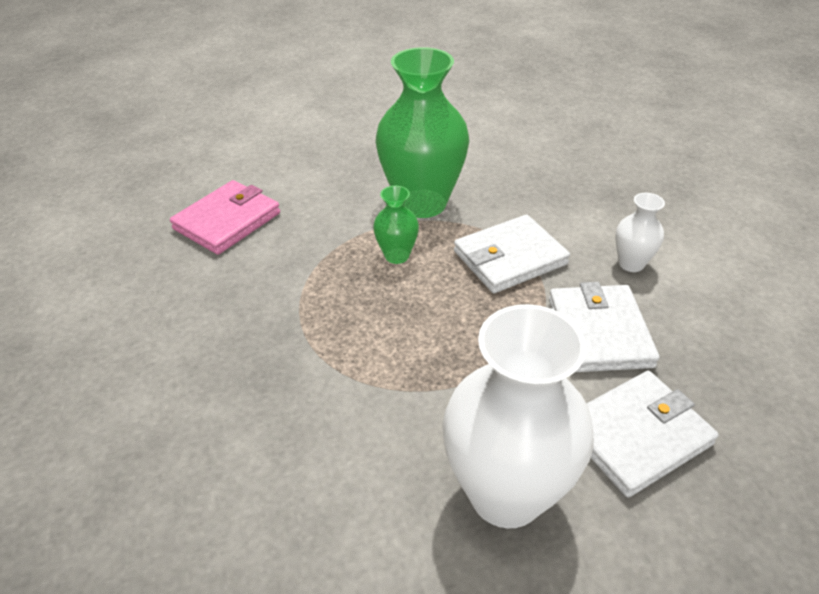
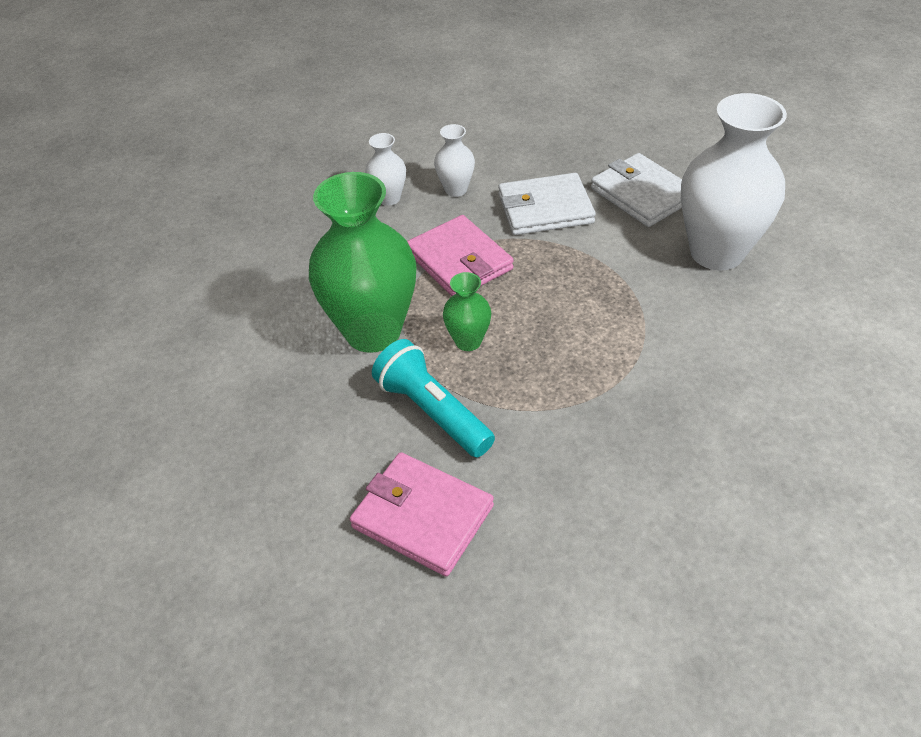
camera: 95 degrees left, 5 degrees up
white wallet [454,215,570,293] -> pink wallet [407,215,514,296]
none -> white vase [365,133,406,206]
none -> turquoise flashlight [372,339,495,457]

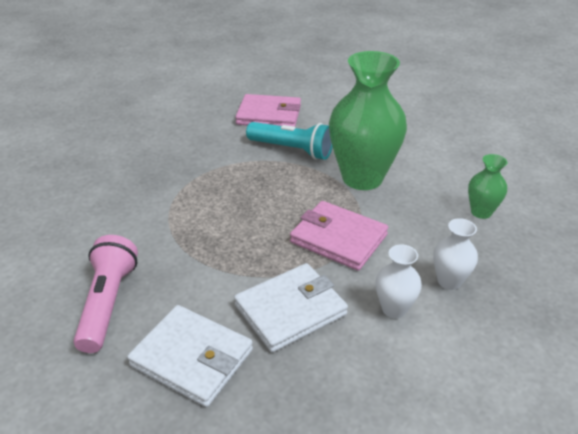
camera: 155 degrees right, 10 degrees down
green vase [443,272,491,351] -> green vase moved to [468,154,507,219]
white vase [681,93,787,270] -> pink flashlight [74,235,138,353]

